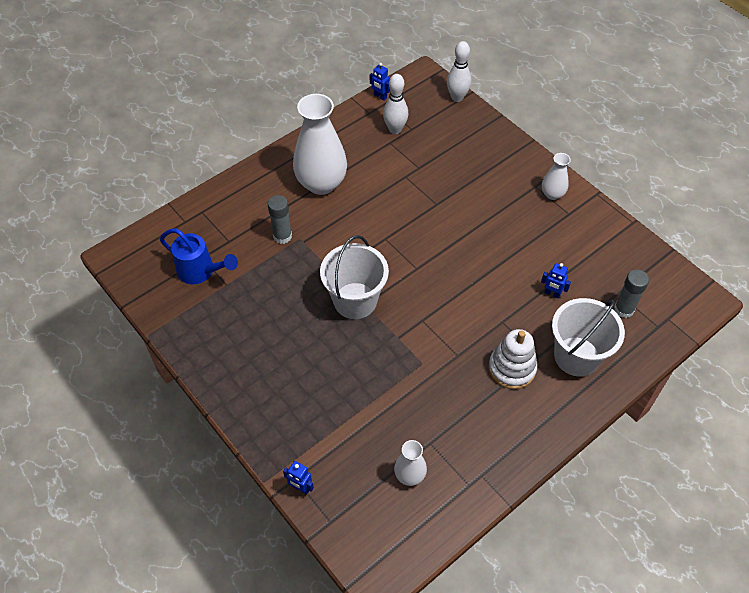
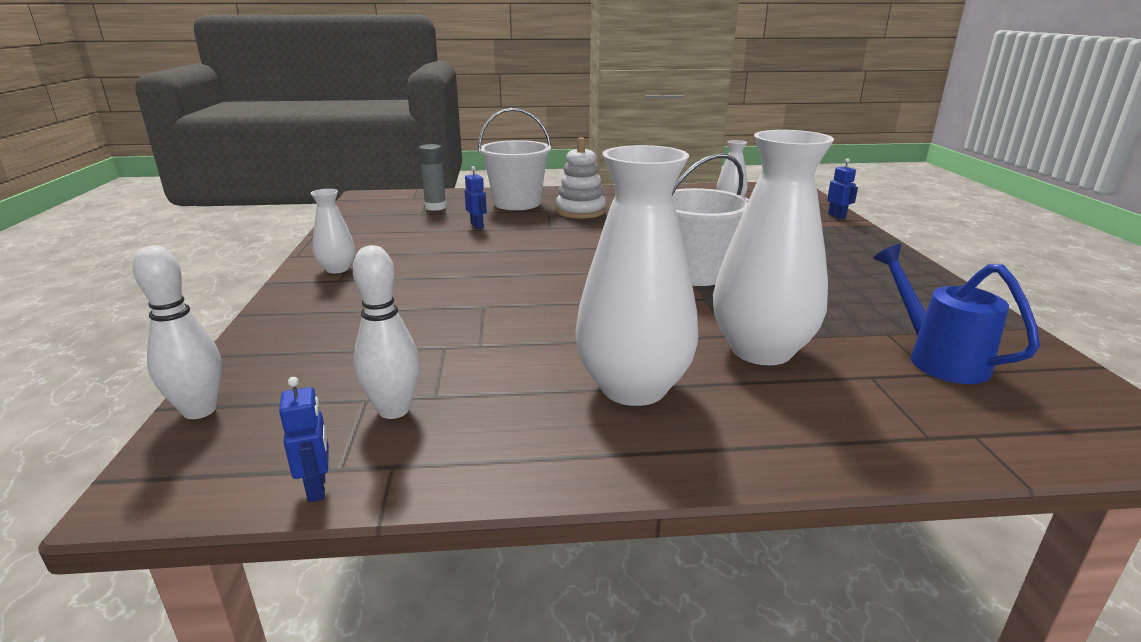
camera: 145 degrees left, 30 degrees down
grey glue stick [268,195,292,244] -> white vase [713,130,834,365]

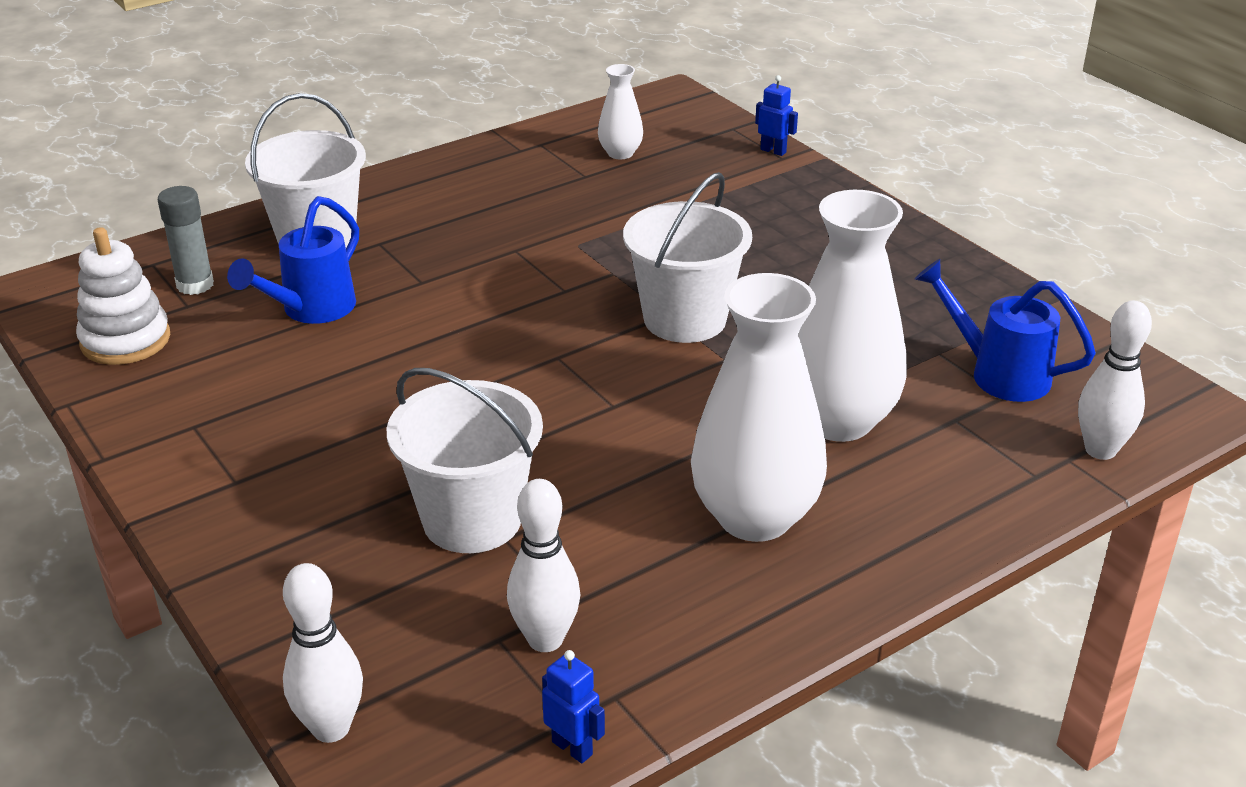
camera: 30 degrees left, 10 degrees up
white vase [311,189,355,273] -> none
blue robot [464,166,487,229] -> blue watering can [227,196,359,324]
white stacking toy [556,137,606,219] -> white stacking toy moved to [76,227,170,365]
none -> white bucket [387,368,543,553]
none -> white bowling pin [1078,301,1152,460]

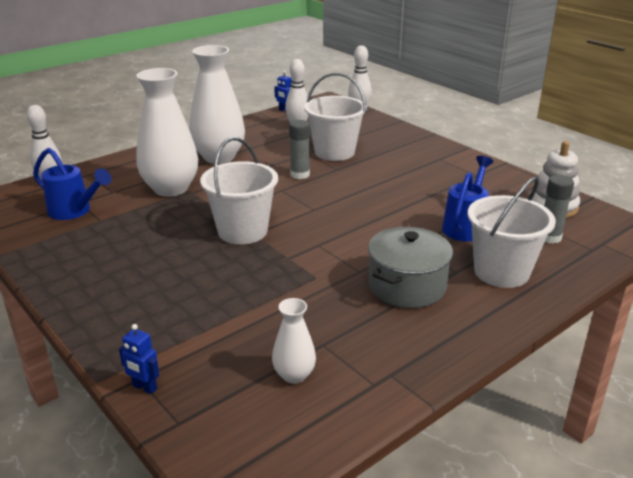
camera: 175 degrees right, 5 degrees down
none -> grey glue stick [289,120,310,179]
none -> grey pot [368,227,453,308]

